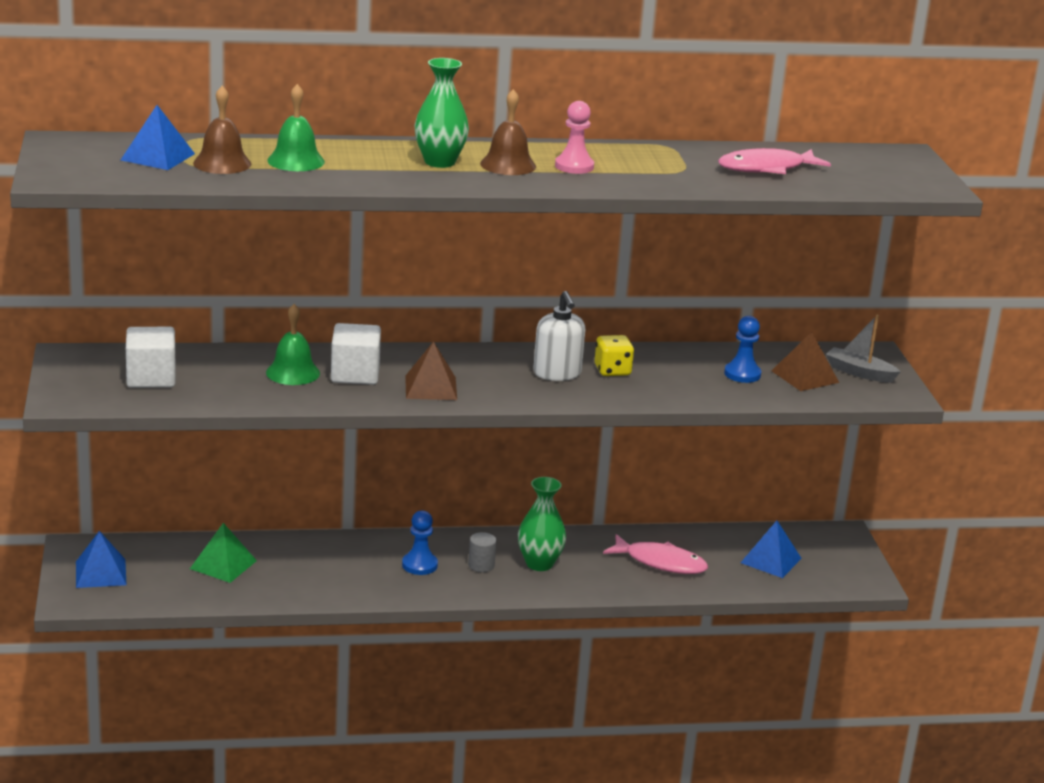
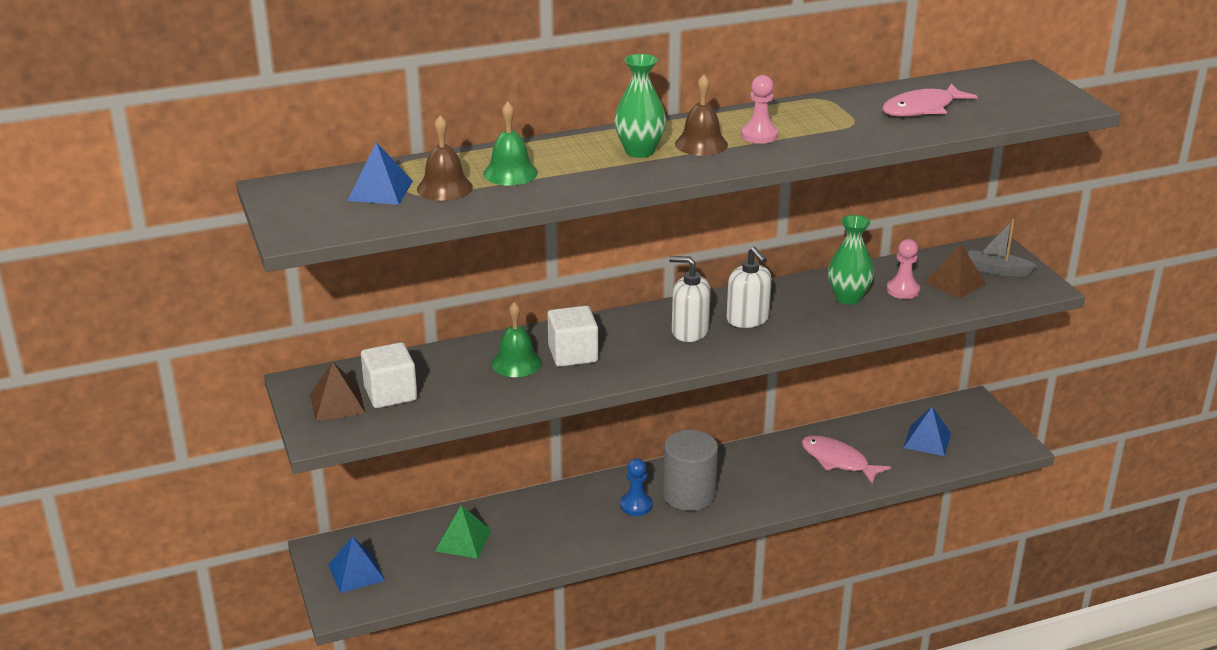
camera: 10 degrees left, 5 degrees up
brown pyramid [405,341,457,400] -> brown pyramid moved to [310,362,366,422]
grey cylinder [468,532,496,572] -> grey cylinder [663,430,718,511], size x2.20
green vase [518,477,566,571] -> green vase moved to [828,215,874,305]
yellow dice [595,335,634,376] -> none
pink fish [603,534,708,574] -> pink fish turned 150 degrees counterclockwise [802,435,891,485]
blue pawn [724,316,761,383] -> pink pawn [887,239,920,299]
none -> white soap dispenser [669,256,711,342]

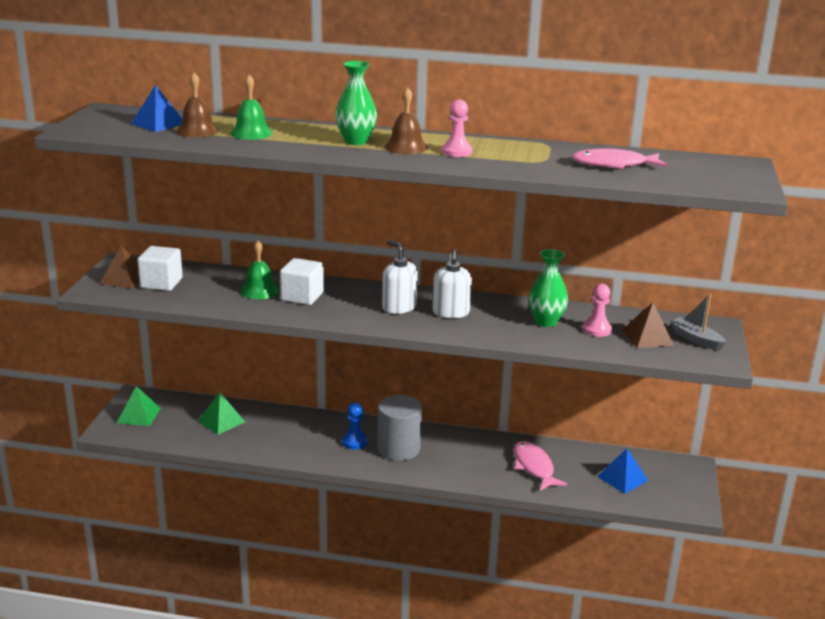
camera: 30 degrees right, 5 degrees down
blue pyramid [328,536,385,593] -> green pyramid [117,386,161,426]

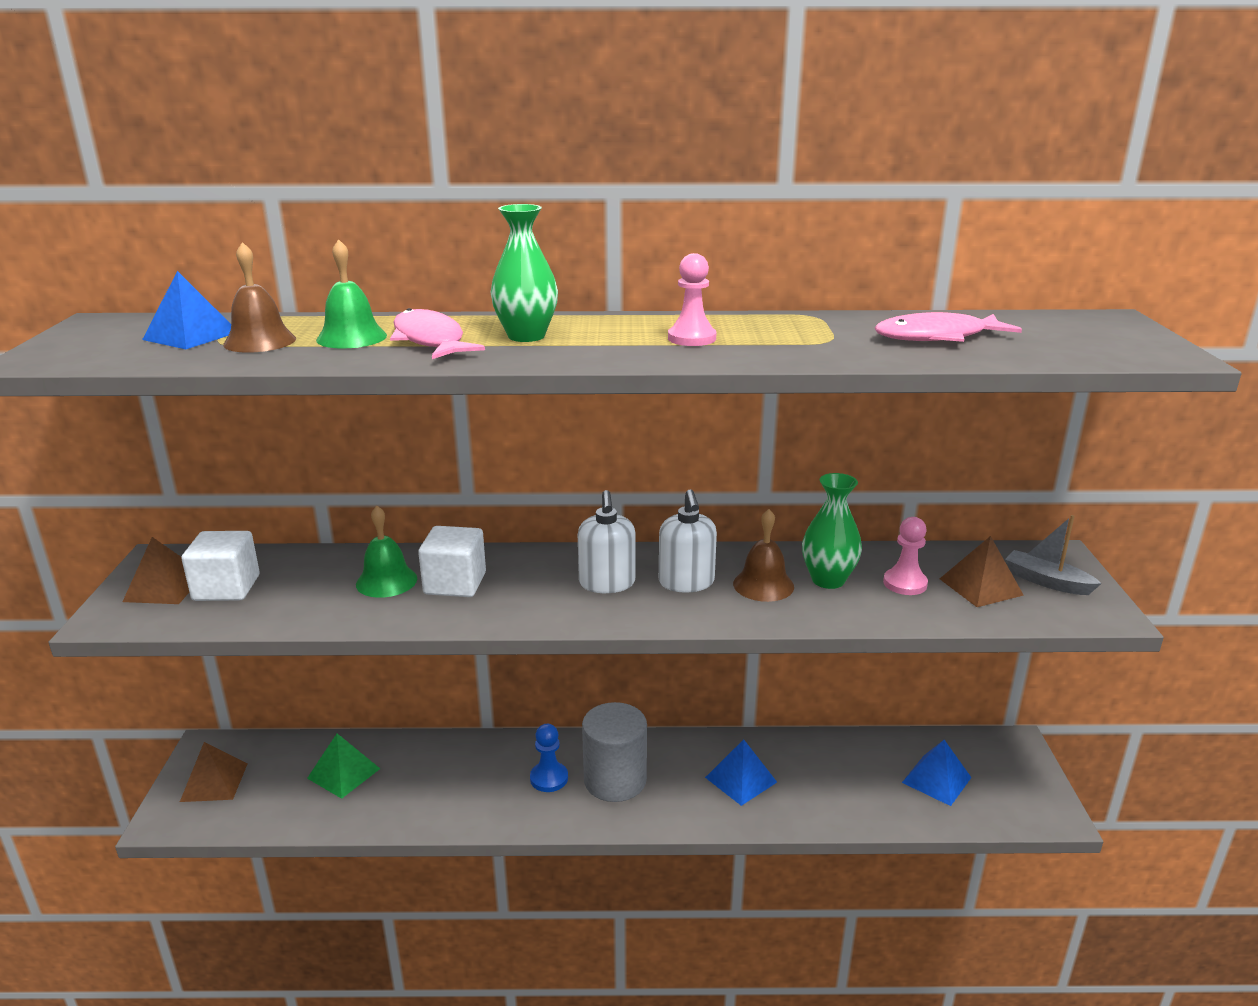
camera: 10 degrees left, 0 degrees up
green pyramid [117,386,161,426] -> brown pyramid [180,742,247,802]
white soap dispenser [382,240,418,314] -> white soap dispenser turned 135 degrees counterclockwise [578,490,635,593]
brown bell [385,87,428,154] -> brown bell moved to [733,509,794,602]
pink fish [514,441,567,491] -> pink fish moved to [390,308,485,359]
none -> blue pyramid [705,739,777,806]

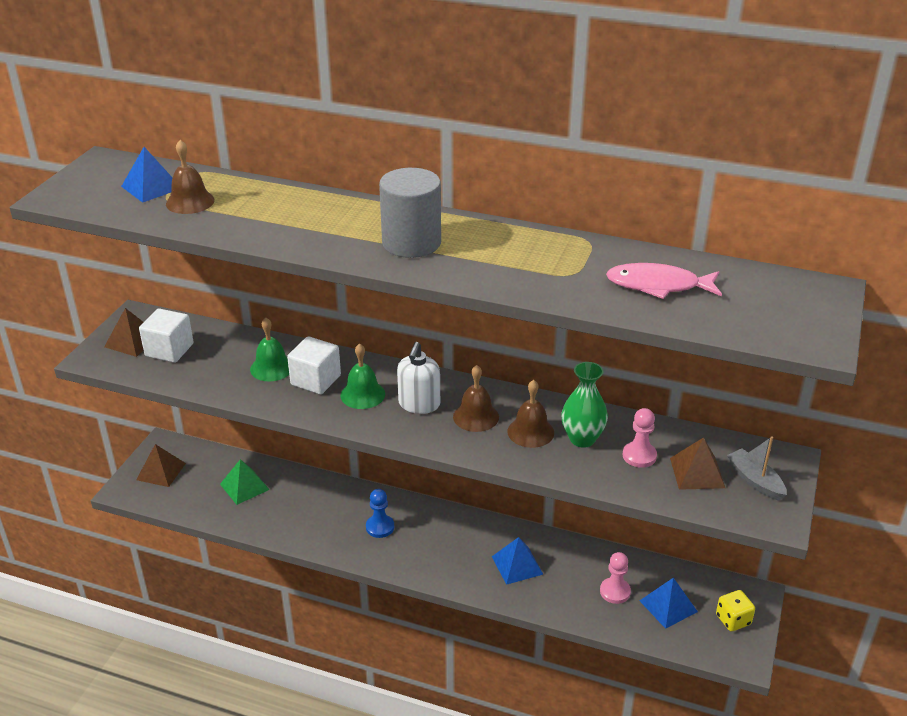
camera: 20 degrees right, 10 degrees up
green bell [316,239,387,349] -> green bell moved to [340,343,385,409]
pink fish [390,308,485,359] -> none
green vase [491,204,558,342] -> none
grey cylinder [582,702,647,802] -> grey cylinder moved to [379,168,441,258]
white soap dispenser [659,489,717,593] -> brown bell [453,365,499,432]
pink pawn [668,253,717,346] -> pink pawn moved to [600,552,631,604]
none -> yellow dice [716,590,755,632]

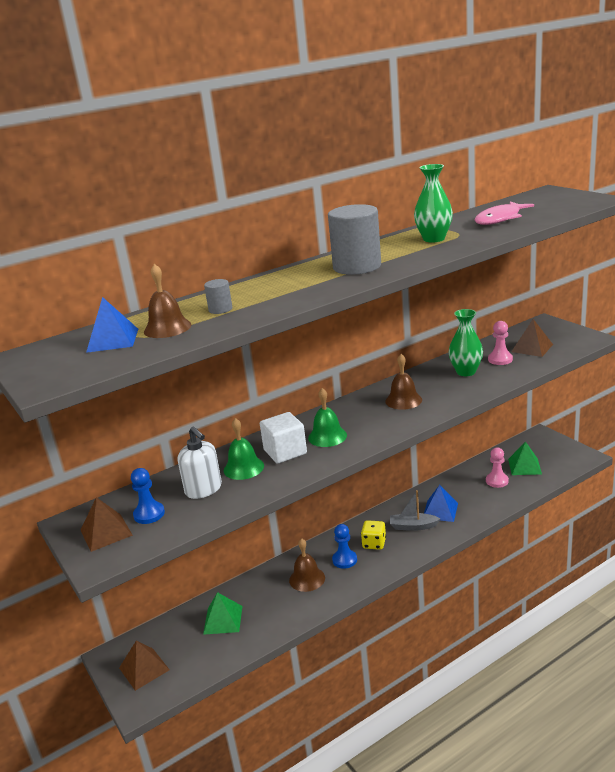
camera: 50 degrees left, 10 degrees down
white cube [139,308,194,363] -> blue pawn [131,468,165,524]
white soap dispenser [397,342,440,414] -> white soap dispenser moved to [178,427,222,499]
brown bell [507,380,554,448] -> brown bell moved to [289,538,325,592]
blue pyramid [639,578,698,629] -> green pyramid [508,441,542,475]
yellow dice [716,590,755,632] -> yellow dice moved to [361,520,386,550]
grey boat [727,436,787,501] -> grey boat moved to [390,490,441,531]
none -> grey cylinder [204,279,233,314]
none -> green vase [414,164,453,242]

